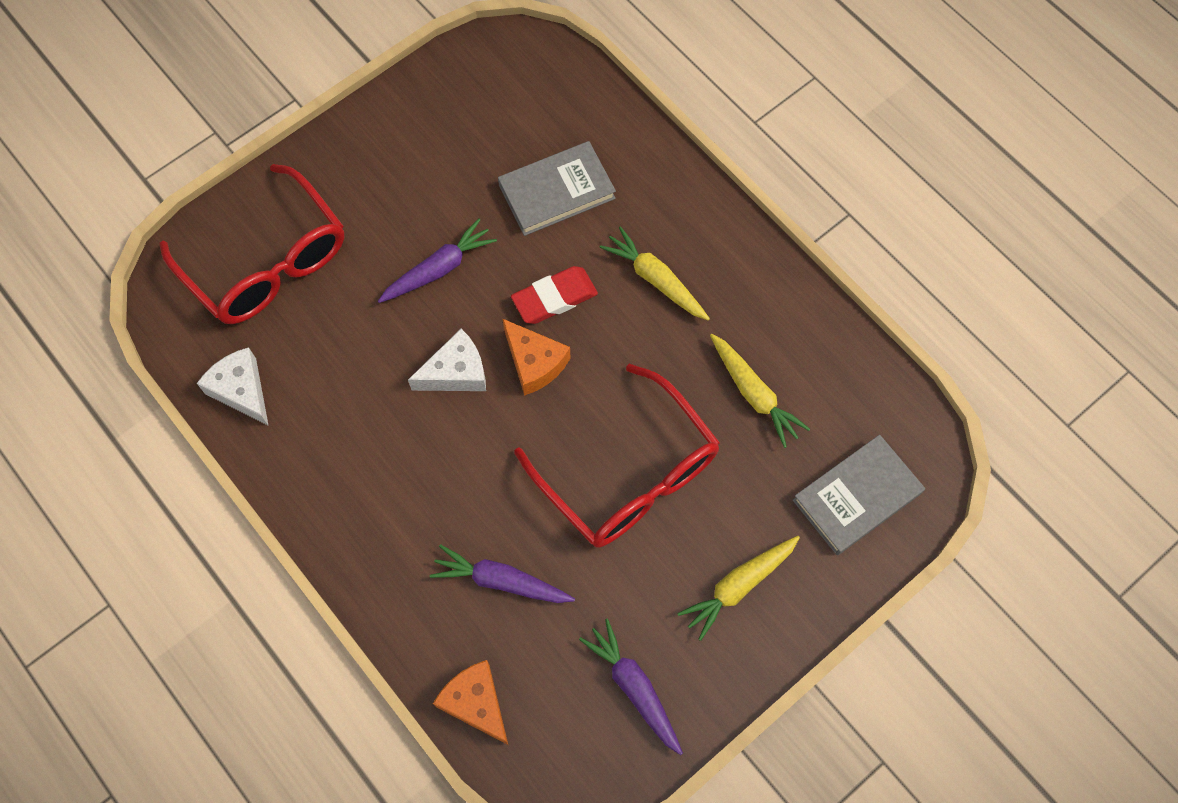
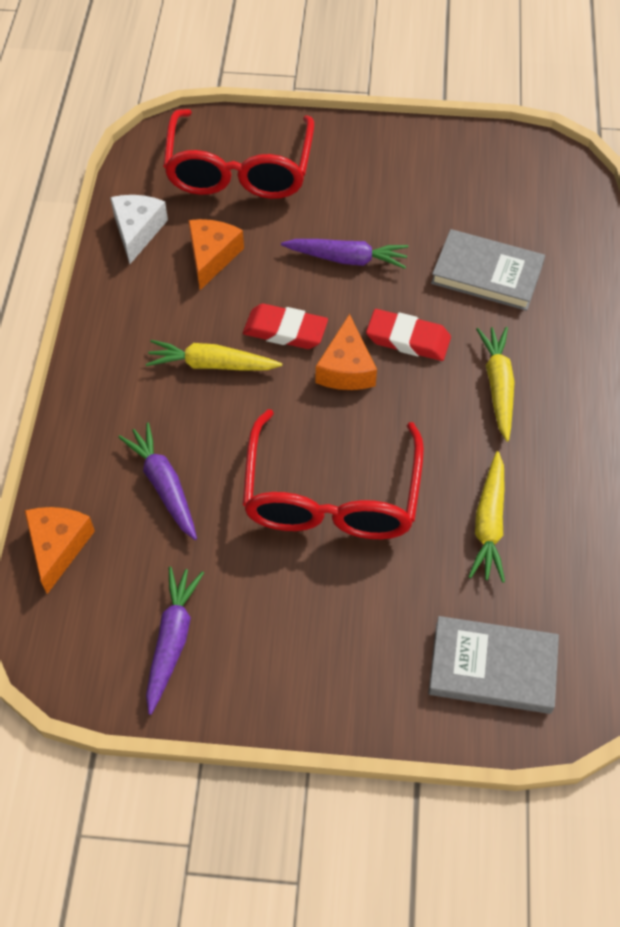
camera: 45 degrees right, 10 degrees down
white cheese [408,329,486,391] -> red eraser [243,304,328,349]
yellow carrot [677,536,800,641] -> yellow carrot moved to [146,340,282,371]
none -> orange cheese [188,219,244,290]

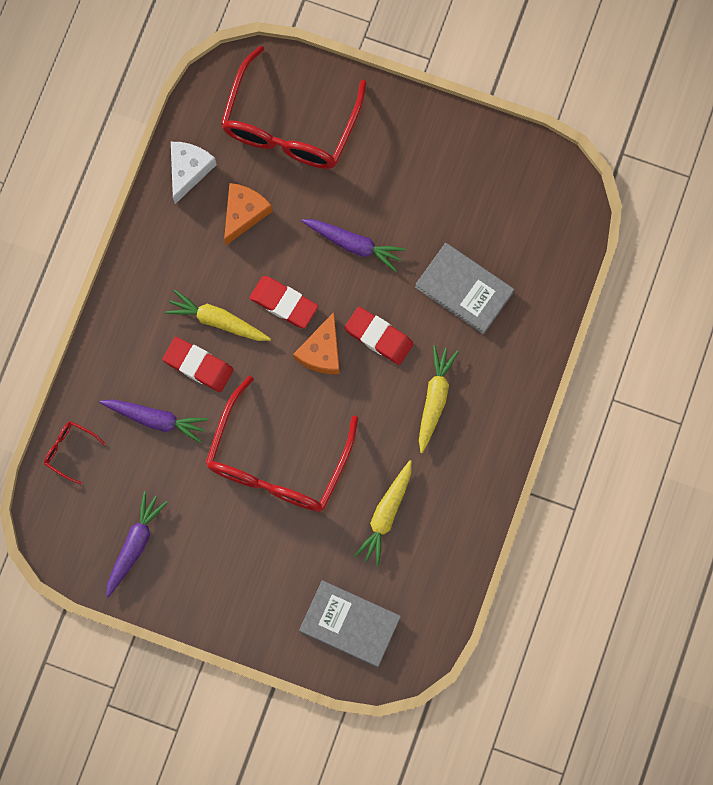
camera: 15 degrees right, 20 degrees up
orange cheese [25,507,95,594] -> red glasses [44,421,106,485]
purple carrot [118,423,197,540] -> purple carrot turned 120 degrees clockwise [100,399,208,443]
none -> red eraser [163,337,234,392]

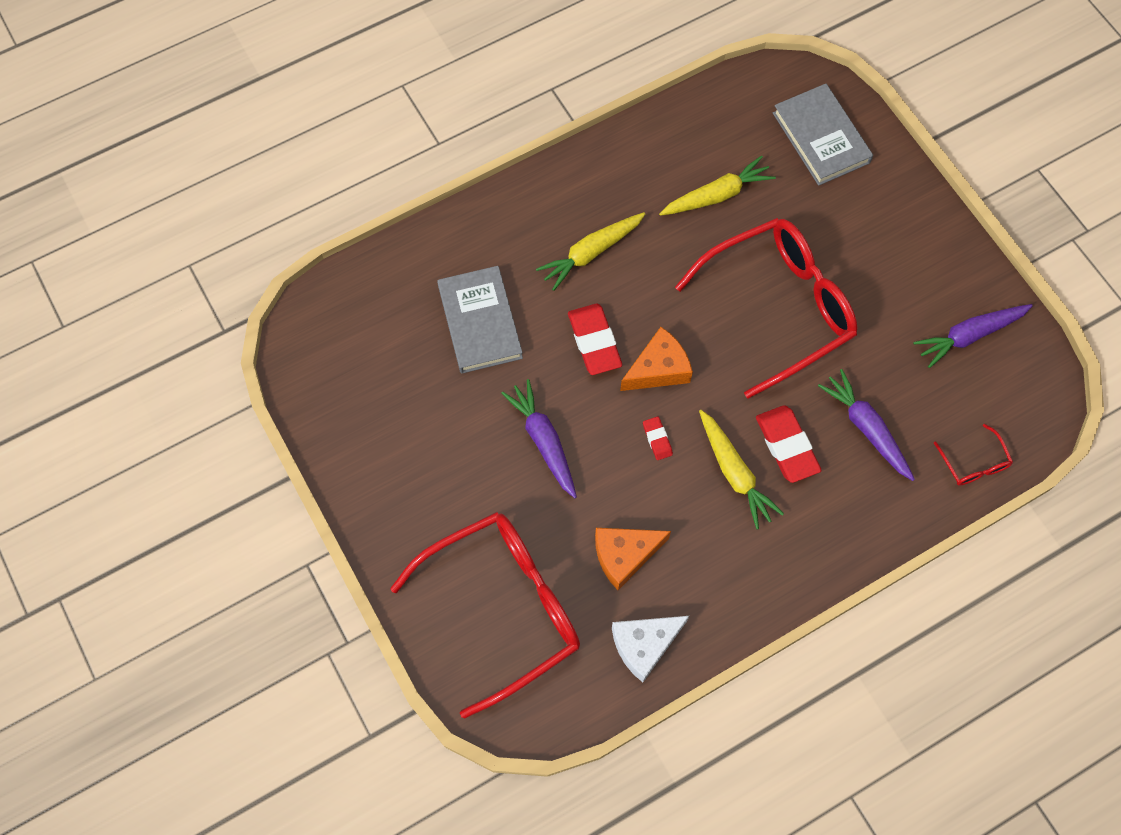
camera: 140 degrees left, 10 degrees down
red eraser [249,276,318,328] -> red eraser [643,416,673,460], size x0.51

